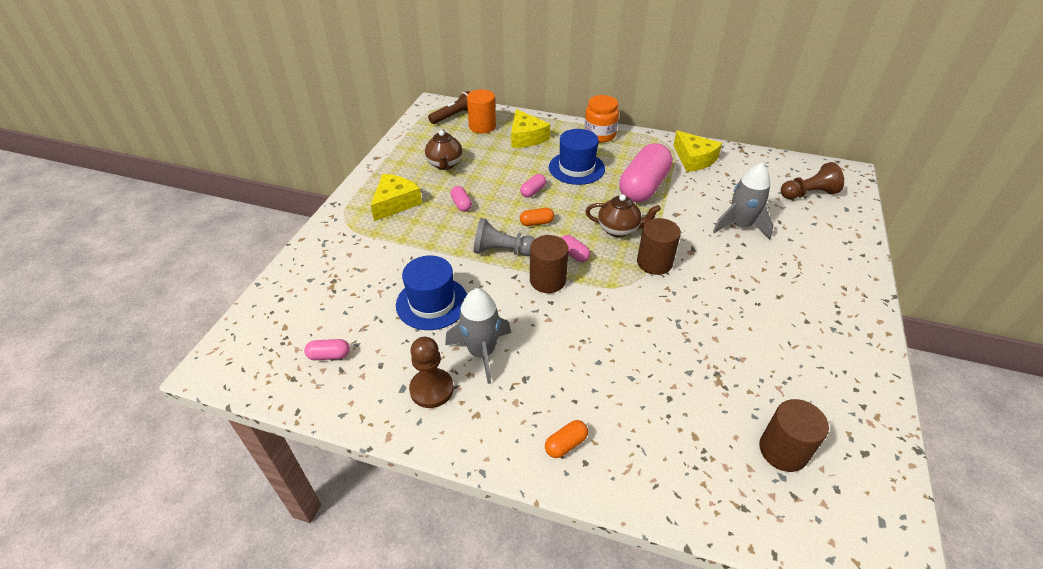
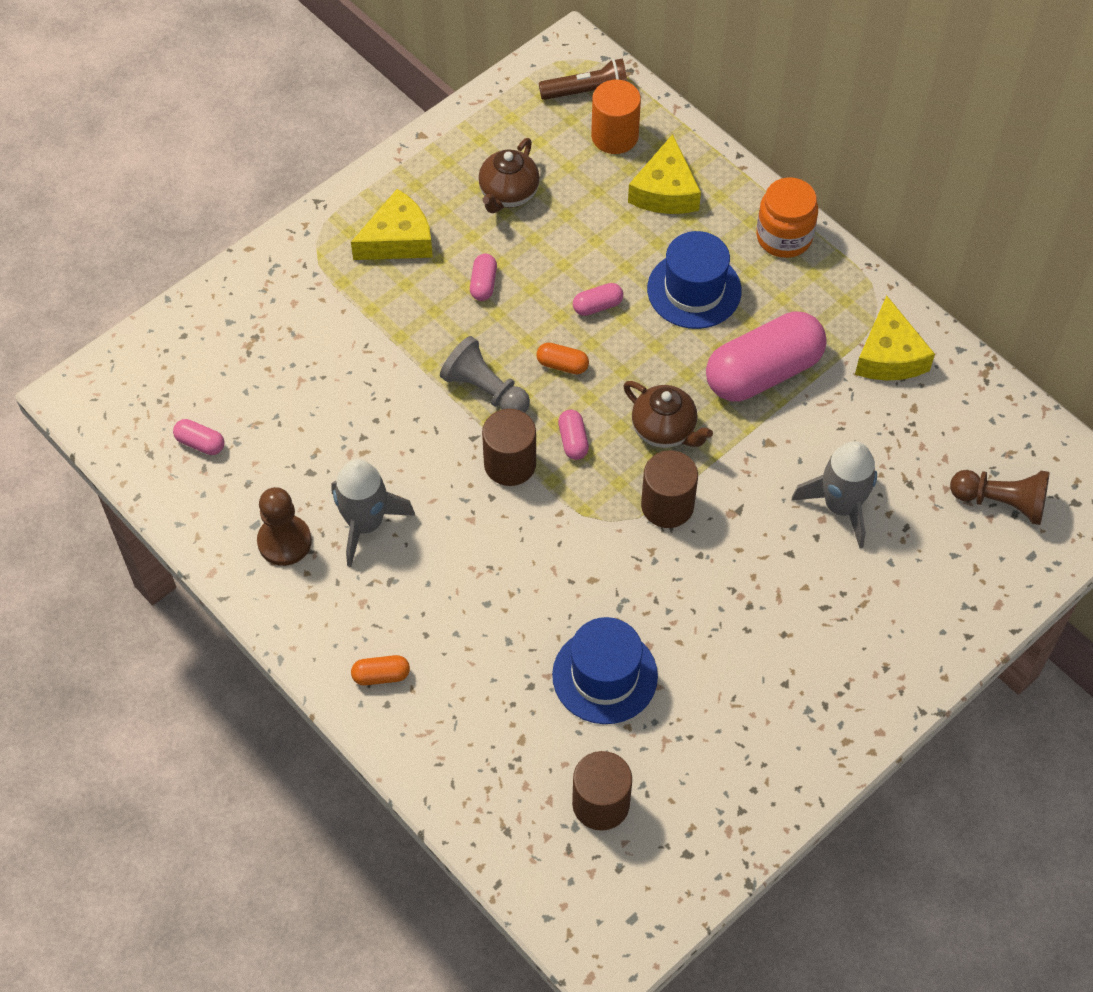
camera: 30 degrees right, 15 degrees up
blue hat [396,256,467,330] -> blue hat moved to [552,617,658,724]

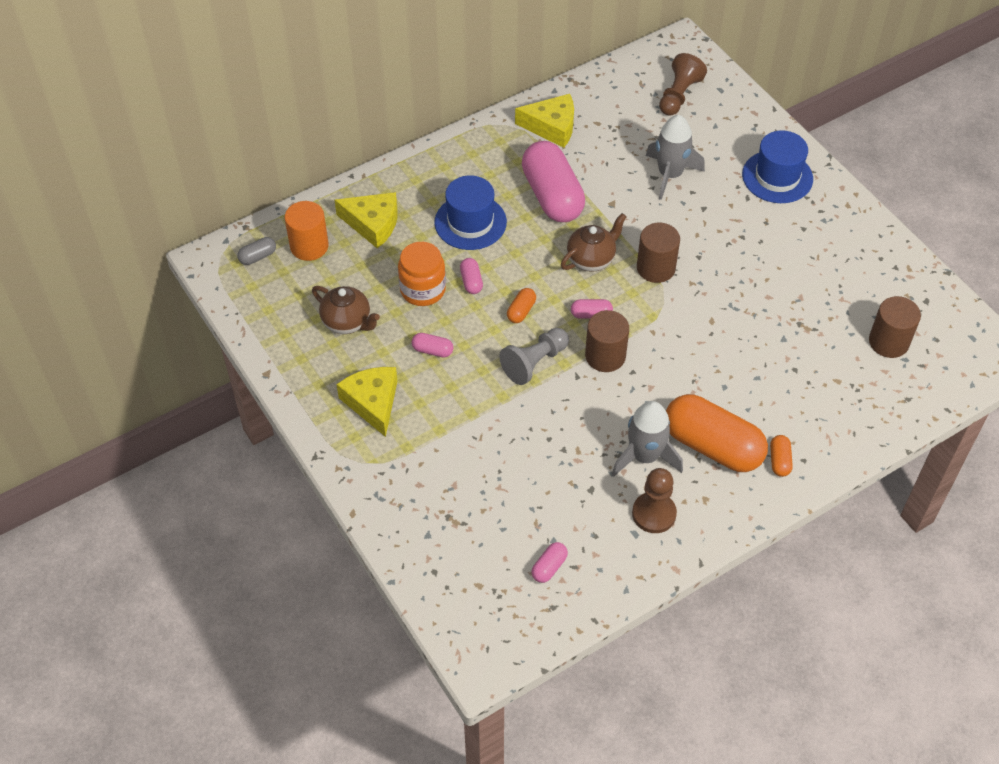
camera: 80 degrees left, 5 degrees down
brown flashlight [539,59,627,100] -> grey capsule [237,237,276,265]
blue hat [552,617,658,724] -> blue hat moved to [742,130,813,203]
orange jar [756,177,818,258] -> orange jar moved to [398,242,446,306]
none -> orange capsule [666,394,768,472]

